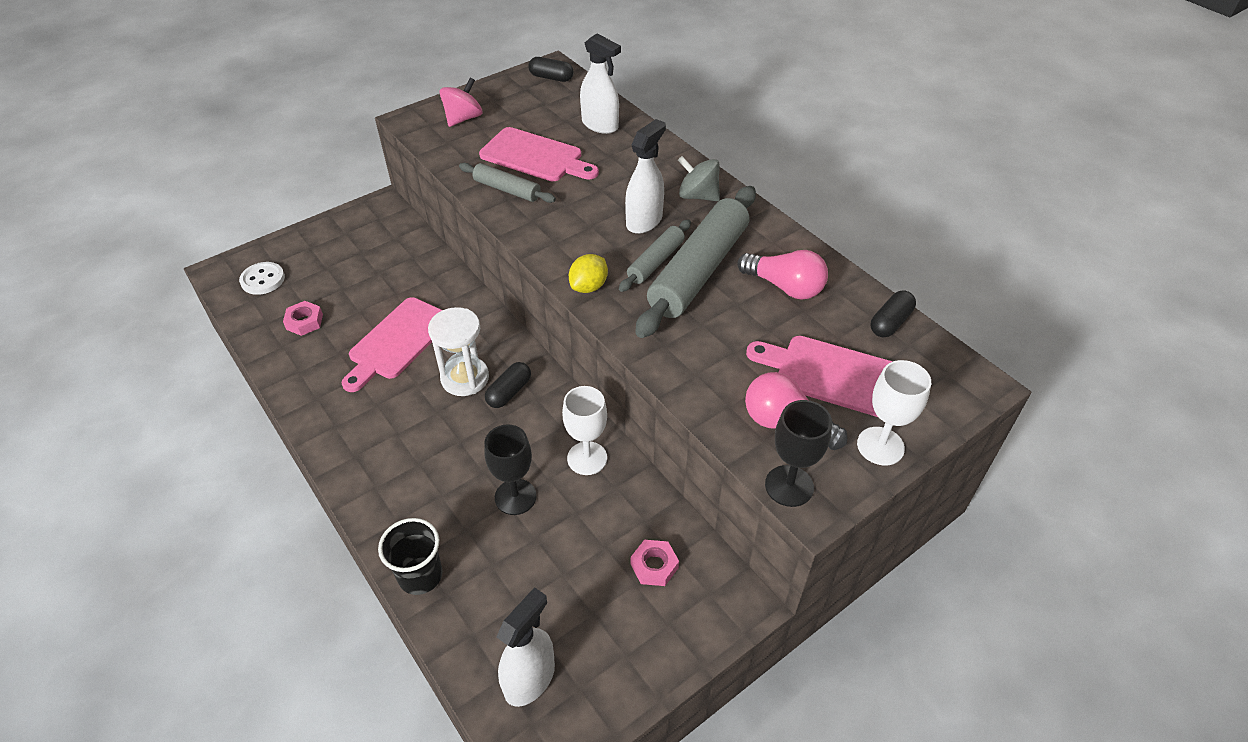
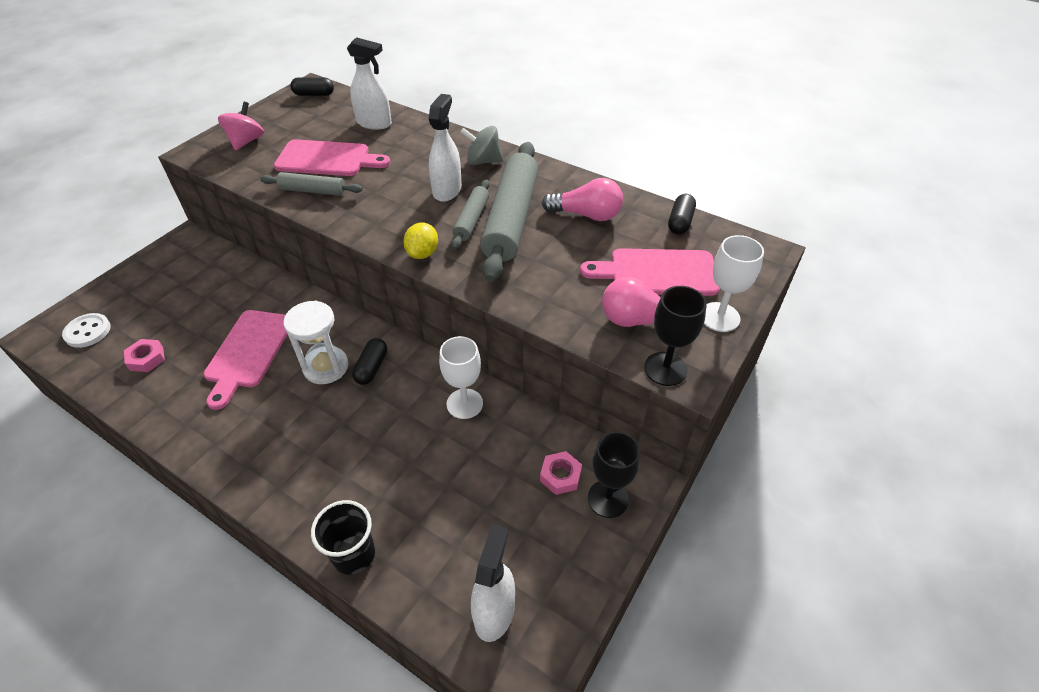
camera: 20 degrees left, 0 degrees up
black goblet [484,424,536,515] -> black goblet moved to [588,432,640,518]

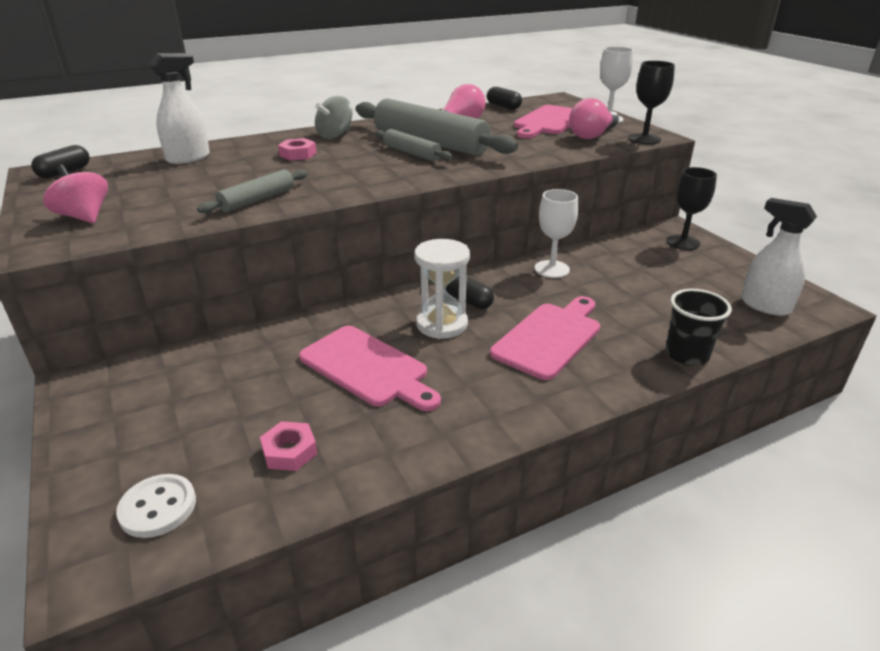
camera: 60 degrees left, 15 degrees down
pink cutting board [274,139,390,176] -> pink cutting board moved to [490,296,600,380]
yellow lemon [403,223,438,259] -> none
white spray bottle [428,94,462,202] -> none
pink nut [540,451,582,495] -> pink nut moved to [278,138,317,161]

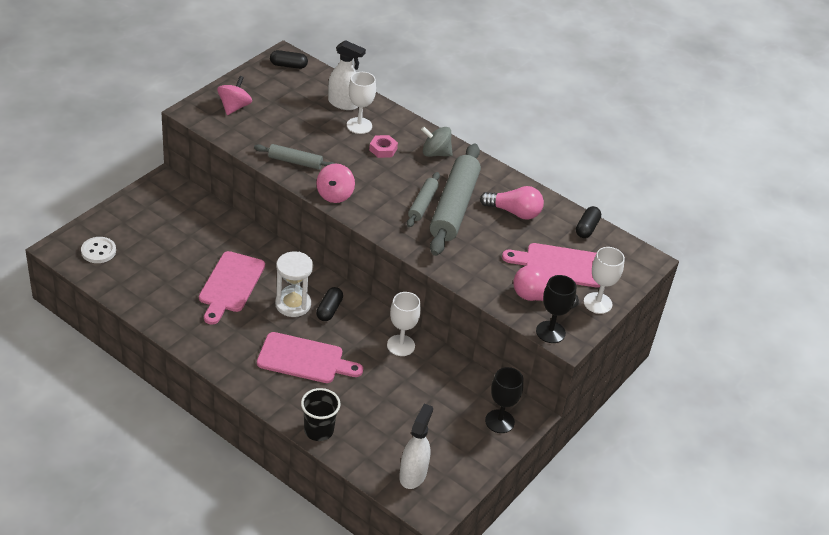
camera: 60 degrees right, 10 degrees up
pink nut [260,421,317,471] -> none
none -> pink spinning top [316,164,355,203]
none -> white goblet [347,72,376,134]

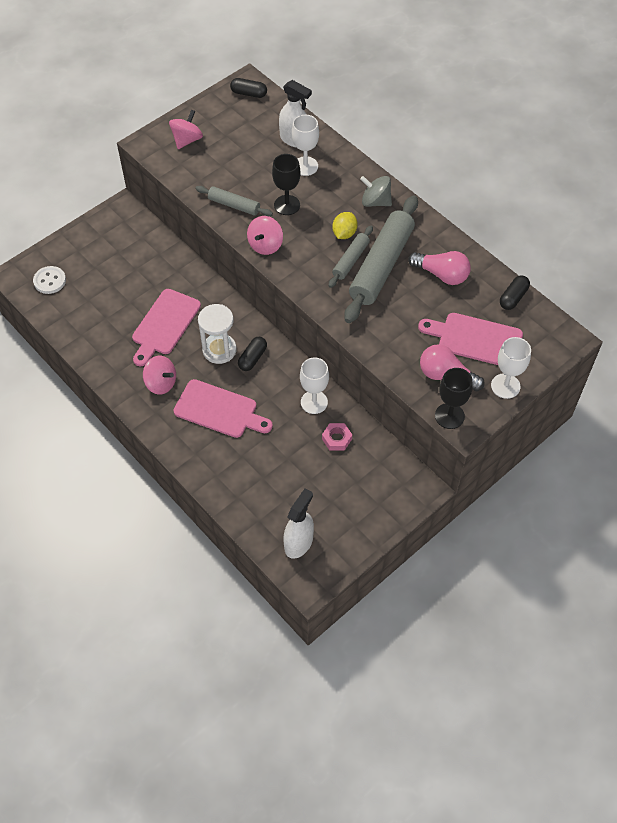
camera: 15 degrees right, 15 degrees up
black cup [301,388,341,441] -> none
pink nut [369,135,398,158] -> pink nut moved to [322,423,352,451]
black goblet [485,367,524,433] -> black goblet moved to [272,154,300,215]
none -> pink spinning top [143,356,176,395]
none -> yellow lemon [332,212,358,239]

